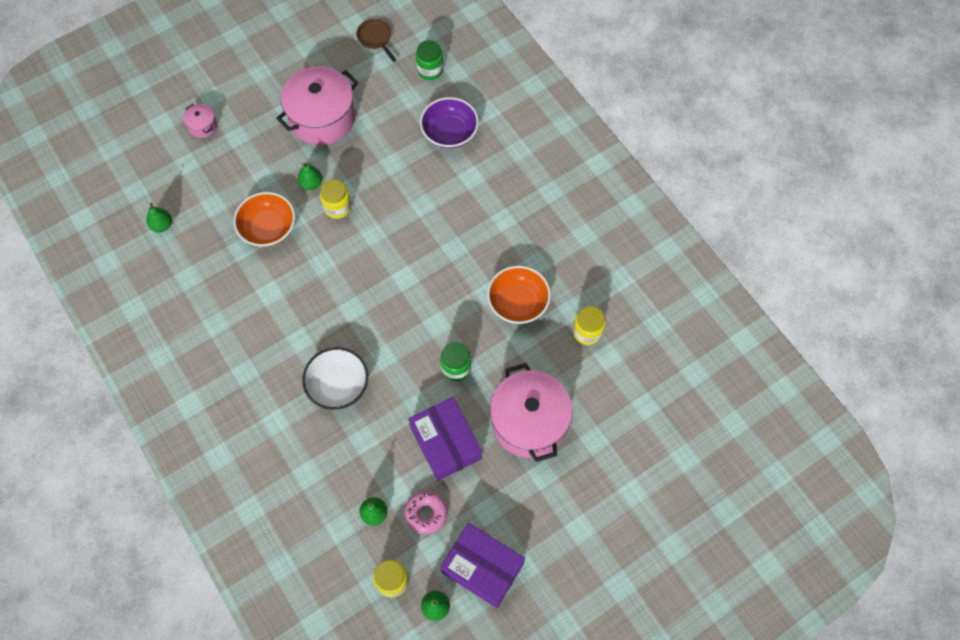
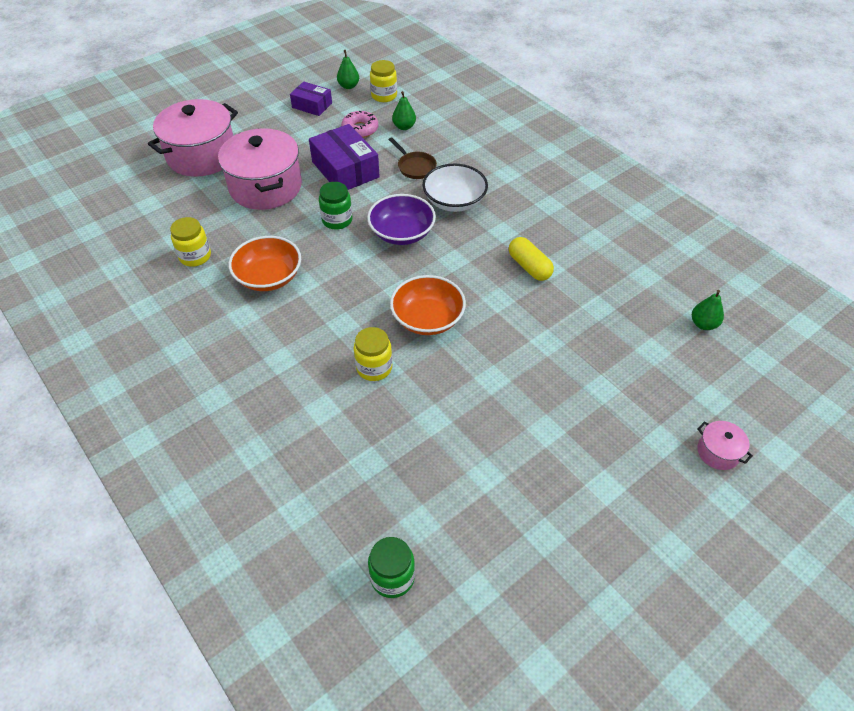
camera: 175 degrees right, 15 degrees down
orange bowl [233,192,295,247] -> orange bowl moved to [390,275,466,335]
pink pot [276,66,359,145] -> pink pot moved to [148,99,238,177]
green pear [298,163,322,190] -> none
yellow jar [320,179,351,219] -> yellow jar moved to [354,327,392,381]
brown pan [356,19,396,62] -> brown pan moved to [388,137,437,179]
purple bowl [420,97,479,148] -> purple bowl moved to [367,194,436,245]
purple box [440,523,525,608] -> purple box [290,81,332,116], size x0.60
none -> yellow capsule [509,237,554,281]

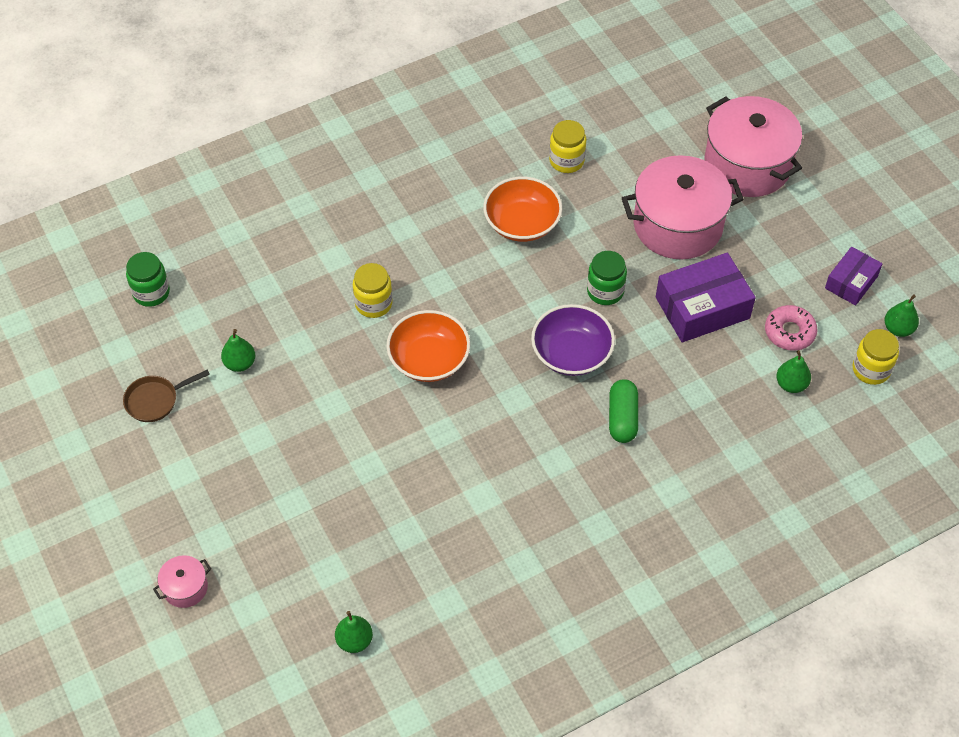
camera: 100 degrees right, 5 degrees up
brown pan [388,137,437,179] -> brown pan moved to [123,369,210,422]
white bowl [422,164,488,212] -> green capsule [609,379,638,443]
yellow capsule [509,237,554,281] -> none
none -> green pear [221,329,255,372]

